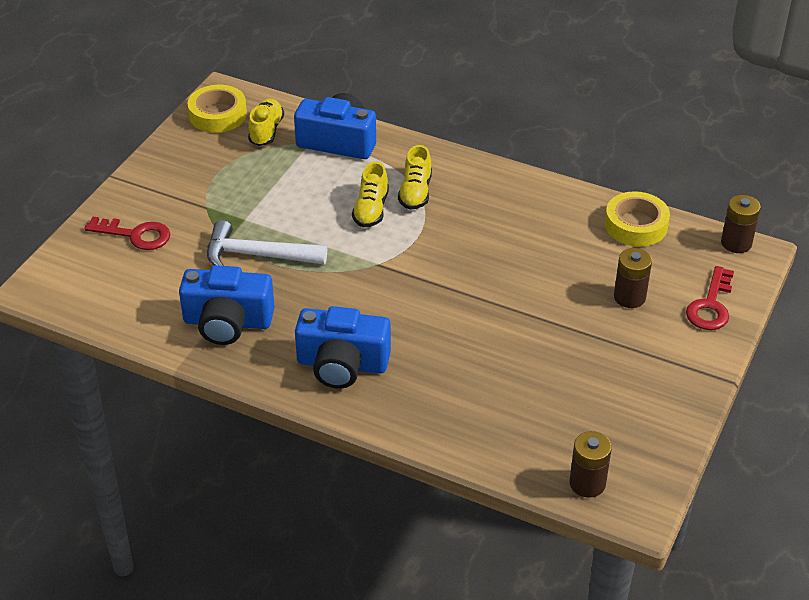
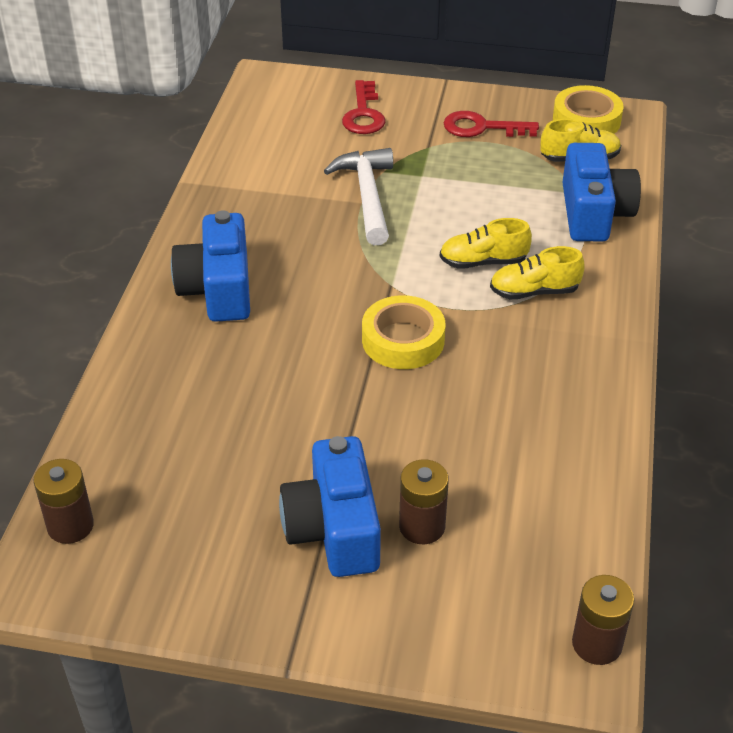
camera: 75 degrees right, 0 degrees up
blue camera [179,265,275,345] -> blue camera moved to [279,436,381,577]
yellow tape [605,191,670,247] -> yellow tape moved to [362,295,445,369]
red key [686,266,734,330] -> red key moved to [444,111,539,137]

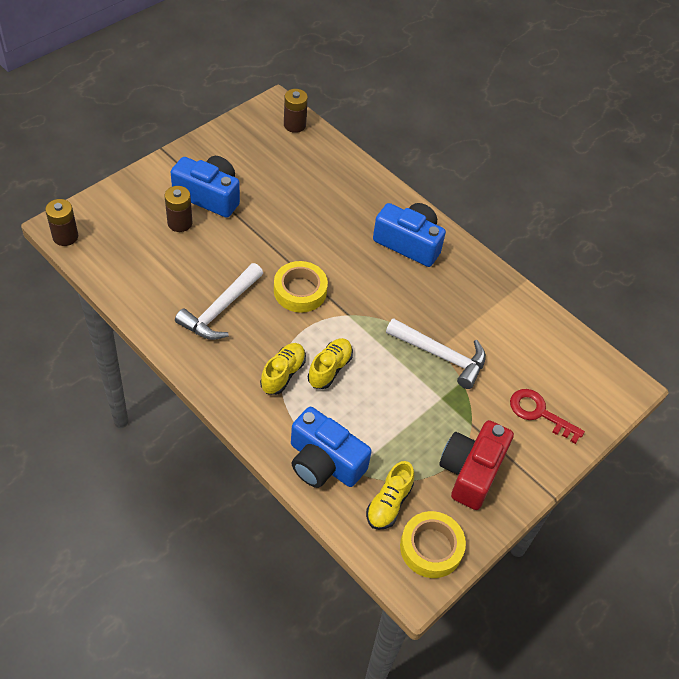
camera: 120 degrees right, 10 degrees up
red key [444,111,539,137] -> red camera [439,420,514,510]
none -> white hammer [175,263,263,340]

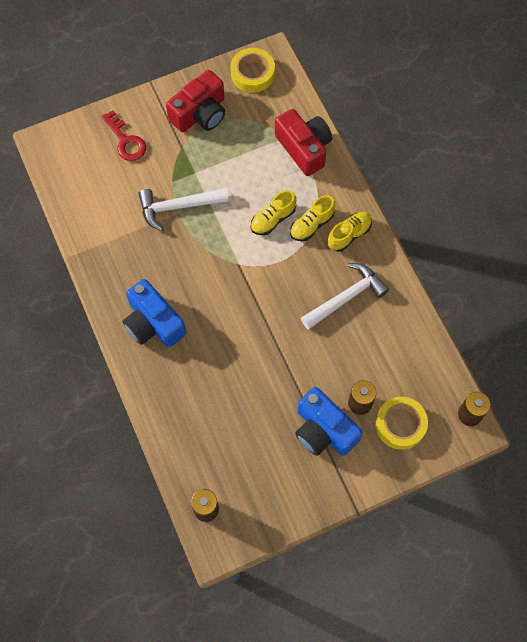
camera: 155 degrees left, 15 degrees up
yellow tape [274,261,328,313] -> yellow tape moved to [375,397,428,450]
blue camera [291,407,372,488] -> red camera [275,109,332,176]
yellow shoe [366,461,414,530] -> yellow shoe moved to [328,212,372,252]
white hammer [386,318,486,389] -> white hammer turned 60 degrees counterclockwise [138,188,229,231]

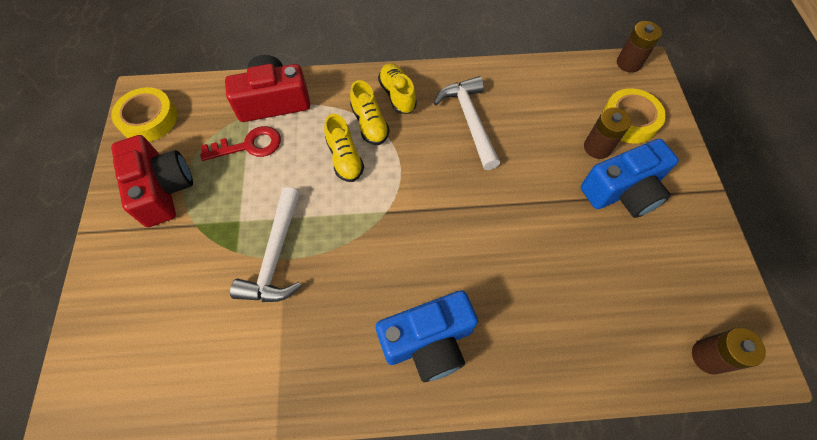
camera: 70 degrees left, 5 degrees down
red key [101,110,146,161] -> red key moved to [200,126,281,161]

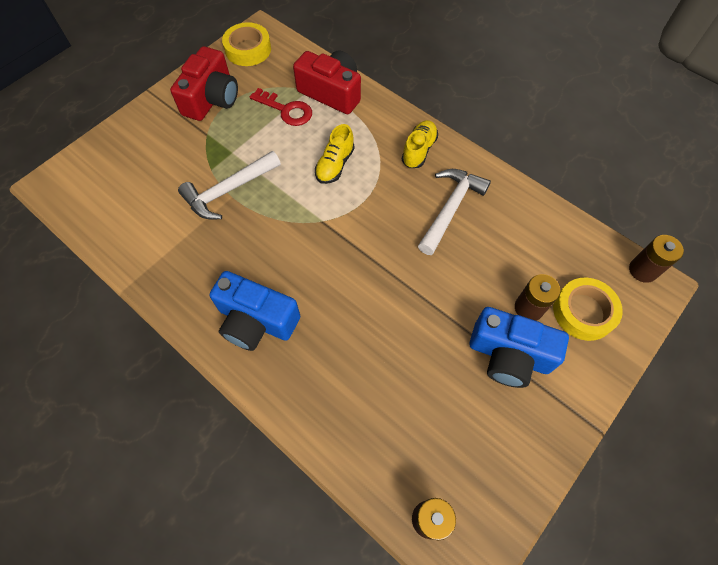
camera: 45 degrees right, 0 degrees up
yellow shoe [350,80,390,145] -> none

